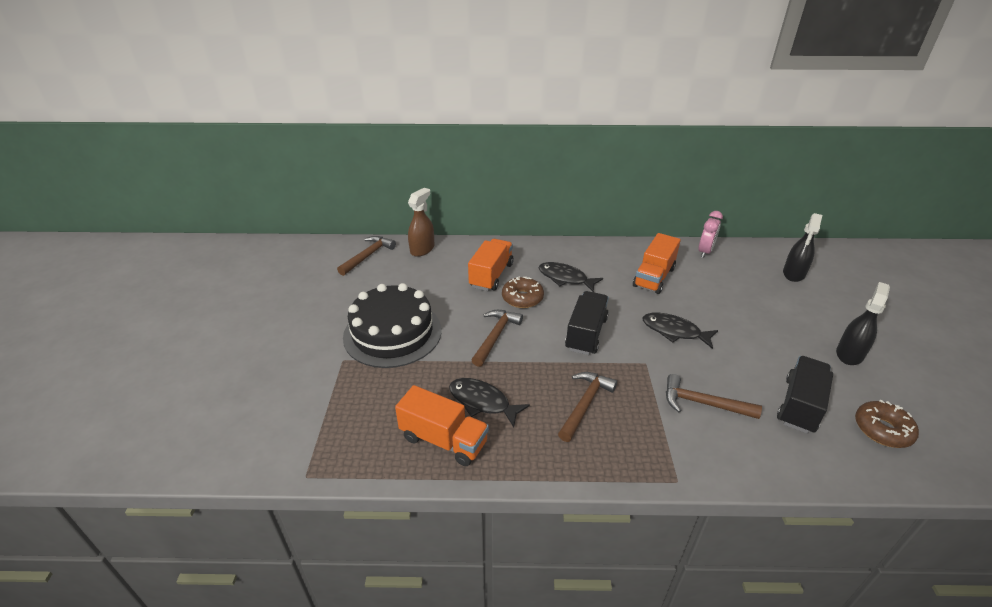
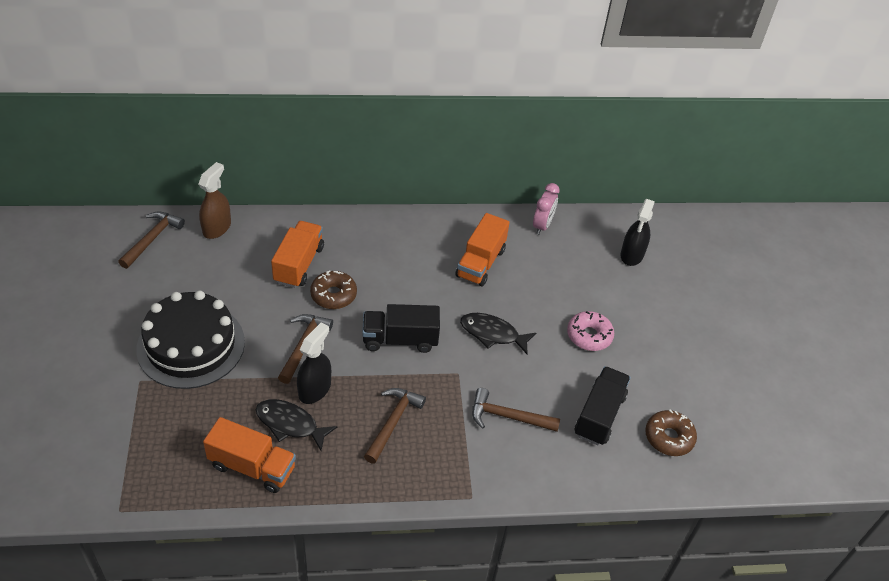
camera: 10 degrees left, 10 degrees up
black fish [539,262,603,292] -> none
black truck [565,291,609,355] -> black truck turned 105 degrees counterclockwise [362,304,440,353]
black spray bottle [836,282,890,365] -> black spray bottle moved to [297,322,331,404]
none -> pink donut [567,311,614,351]

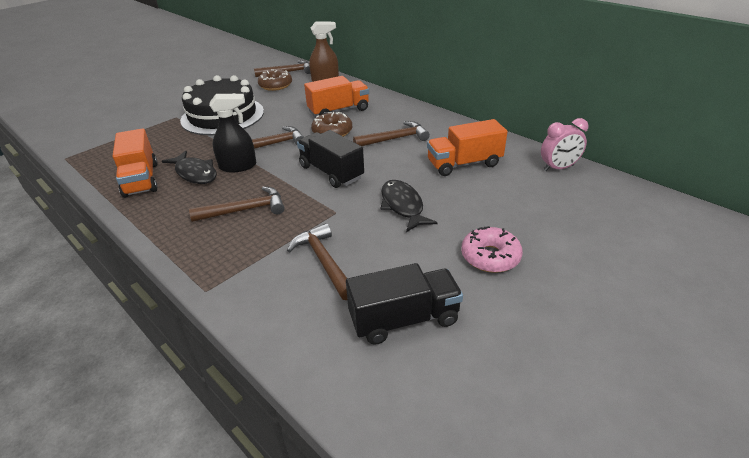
camera: 55 degrees right, 10 degrees down
black fish [256,399,337,451] -> black fish turned 150 degrees clockwise [162,151,217,184]
black spray bottle [620,199,655,266] -> none
brown donut [645,410,697,456] -> brown donut moved to [258,69,292,91]
none -> brown hammer [353,121,430,146]

